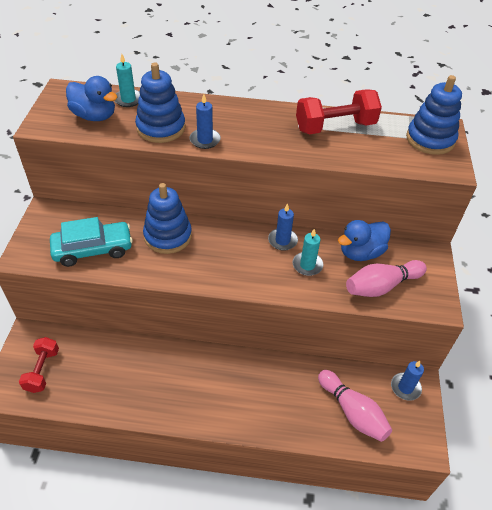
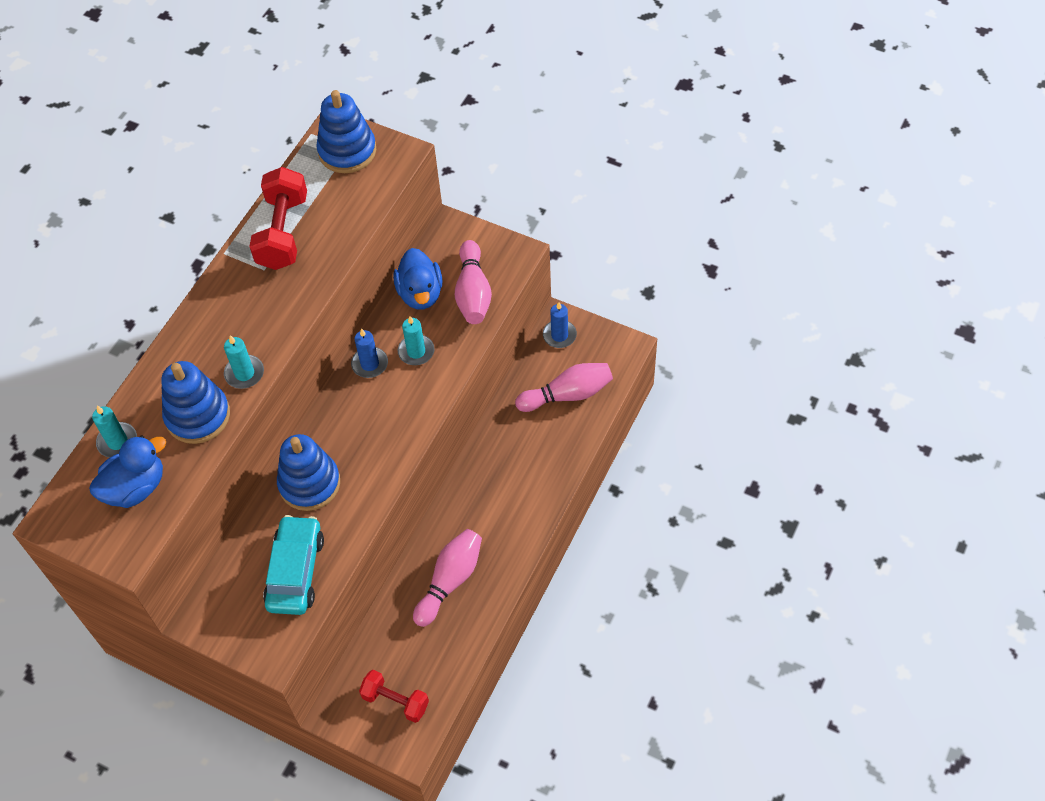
camera: 65 degrees left, 10 degrees up
blue candle [189,94,221,149] -> turquoise candle [224,335,264,389]
none -> pink bowling pin [413,529,482,627]

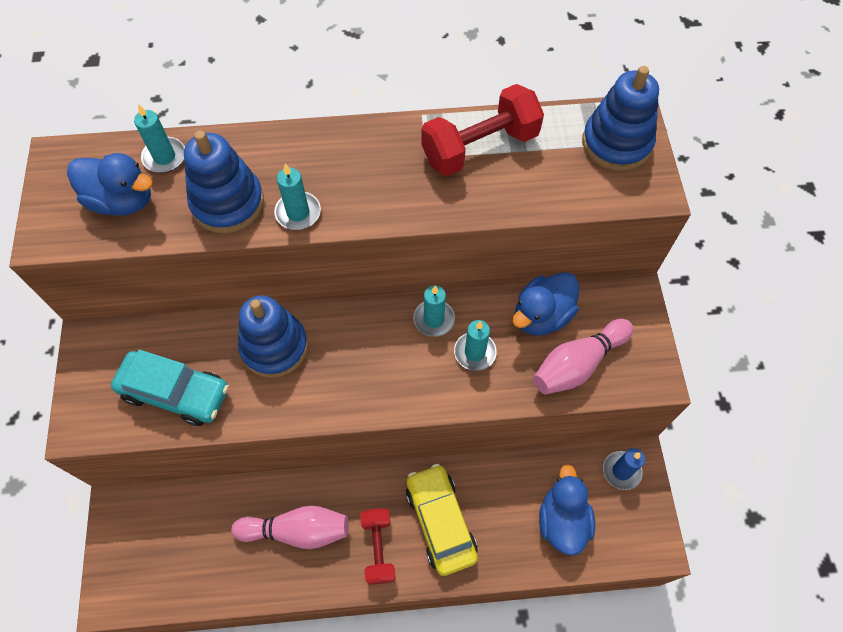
camera: 55 degrees right, 5 degrees up
turquoise car [263,515,324,615] -> turquoise car turned 45 degrees clockwise [111,350,229,426]
blue candle [351,328,388,378] -> turquoise candle [413,286,455,337]
red dumbbell [359,670,429,723] -> red dumbbell moved to [360,509,396,585]
pink bowling pin [515,363,613,412] -> blue duck [539,464,595,556]
none -> yellow car [406,464,478,576]

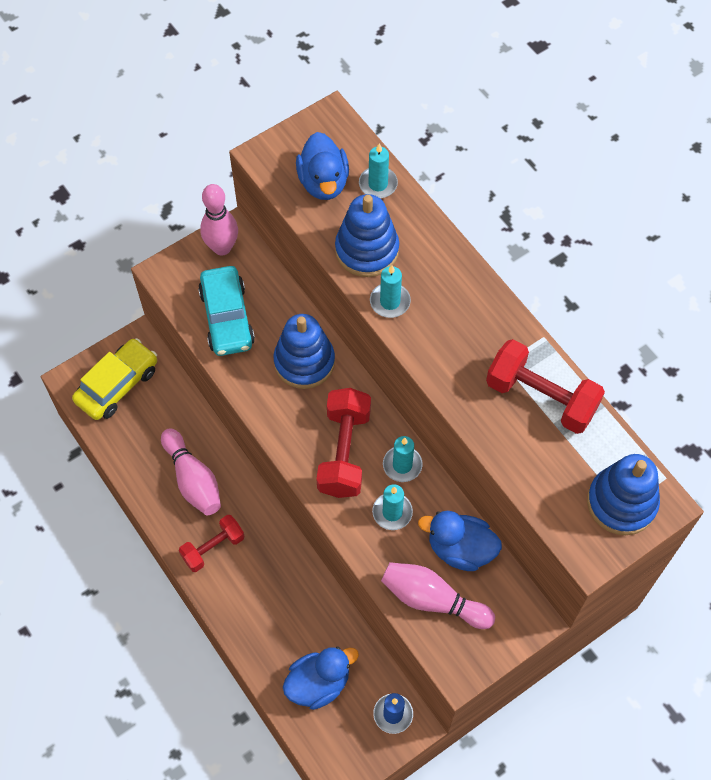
camera: 60 degrees right, 0 degrees up
yellow car [406,464,478,576] -> yellow car moved to [72,338,157,420]
none -> pink bowling pin [200,184,238,255]
none -> red dumbbell [317,388,371,498]

